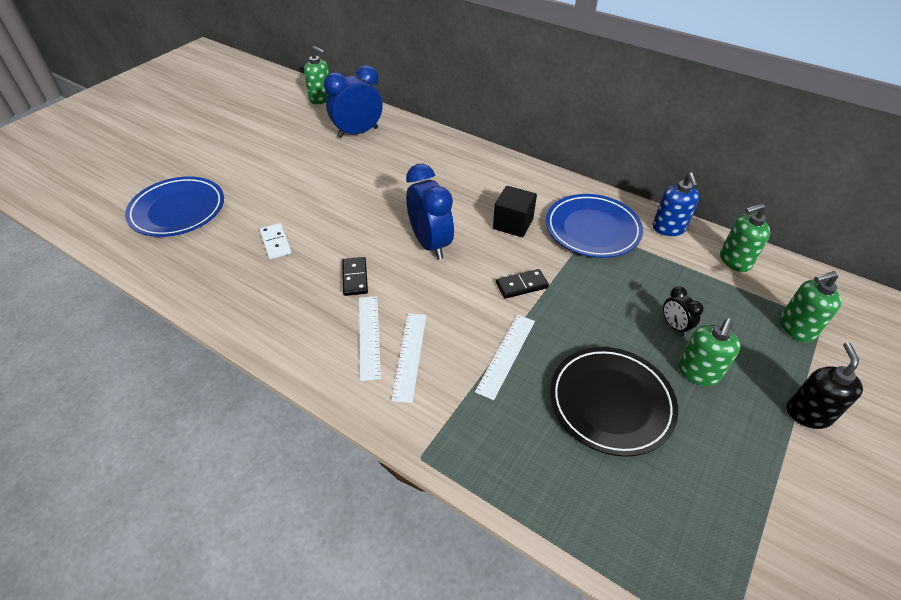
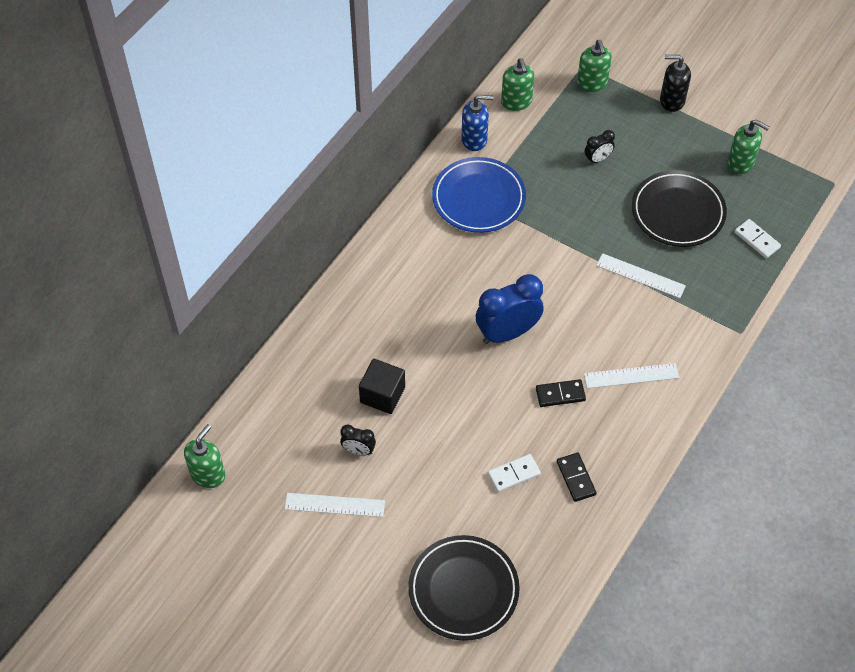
camera: 90 degrees left, 10 degrees up
blue plate [125,176,224,237] -> black plate [408,535,520,641]
blue clock [324,65,382,138] -> none
white ruler [391,313,426,403] -> white ruler moved to [285,493,385,517]
black cube [493,186,537,237] -> black cube moved to [359,359,405,414]
black domino [496,269,549,299] -> black domino moved to [557,453,597,502]
green soap dispenser [678,318,740,386] -> green soap dispenser moved to [727,120,770,174]
none -> black clock [340,425,376,455]
none -> white domino [734,219,781,258]

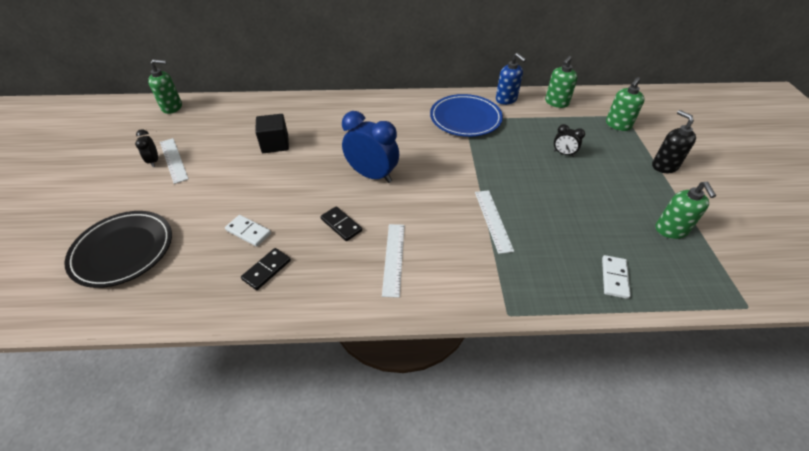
camera: 55 degrees right, 10 degrees down
black clock [340,425,376,455] -> black clock moved to [135,129,158,167]
white ruler [584,363,679,388] -> white ruler turned 45 degrees clockwise [382,224,405,298]
black plate [632,170,727,247] -> none

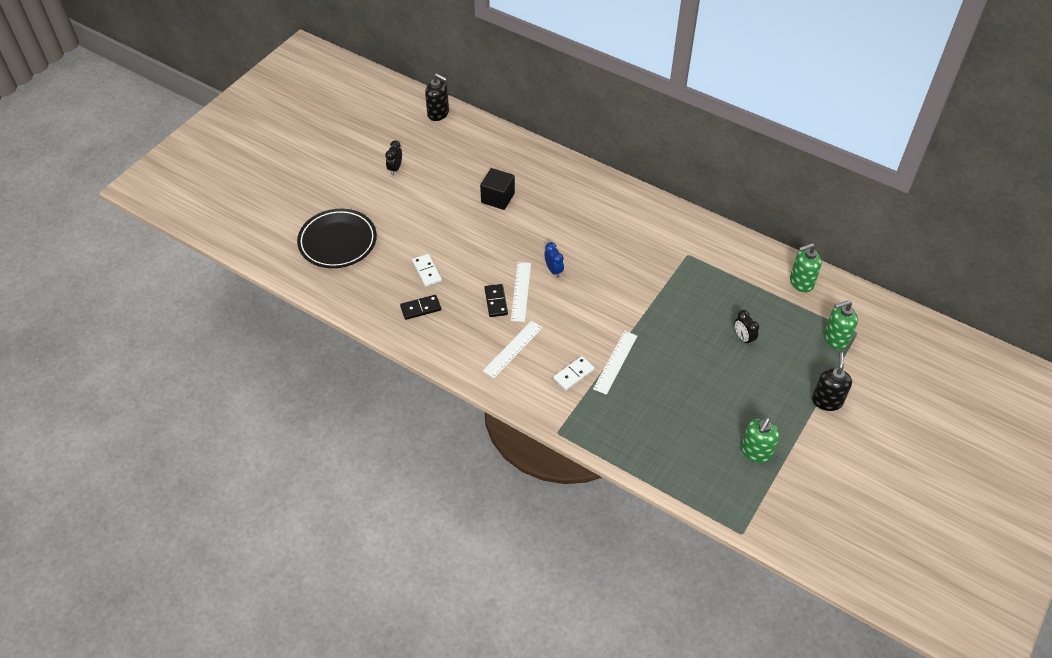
camera: 35 degrees right, 5 degrees up
green soap dispenser [148,59,182,114] -> black soap dispenser [425,73,449,121]
white ruler [160,138,189,184] -> white ruler moved to [511,262,531,322]
blue clock [342,111,399,183] -> blue clock [545,242,564,278], size x0.49
blue plate [430,94,503,137] -> none
blue soap dispenser [496,53,526,105] -> none
white domino [602,255,631,299] -> white domino moved to [553,356,595,391]

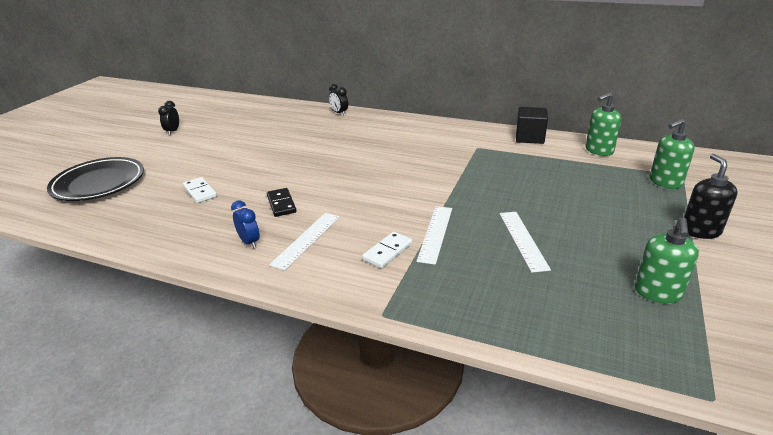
camera: 10 degrees left, 20 degrees down
black domino [400,295,441,320] -> none
black soap dispenser [425,73,449,121] -> none
black cube [480,168,515,210] -> black cube moved to [516,107,548,144]
white ruler [511,262,531,322] -> white ruler moved to [499,212,551,273]
blue clock [545,242,564,278] -> blue clock moved to [231,200,260,248]
black clock [734,310,759,346] -> black clock moved to [329,84,348,115]

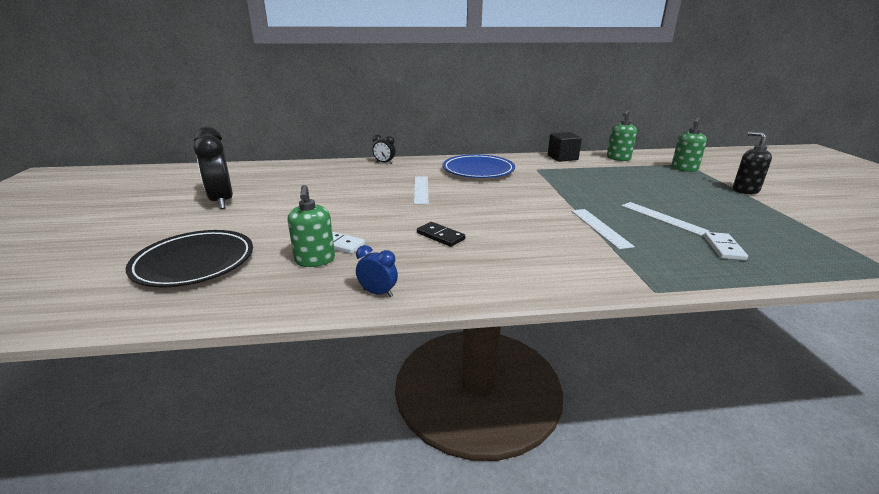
camera: 30 degrees left, 5 degrees down
black clock [158,101,179,135] -> black clock [194,126,233,209], size x2.04
blue clock [231,200,260,248] -> blue clock moved to [356,245,398,297]
white ruler [269,213,340,271] -> white ruler moved to [414,176,429,204]
white domino [362,232,413,268] -> white domino moved to [704,232,748,260]
green soap dispenser [635,217,699,303] -> green soap dispenser moved to [288,185,335,267]
none -> blue plate [443,154,515,178]

